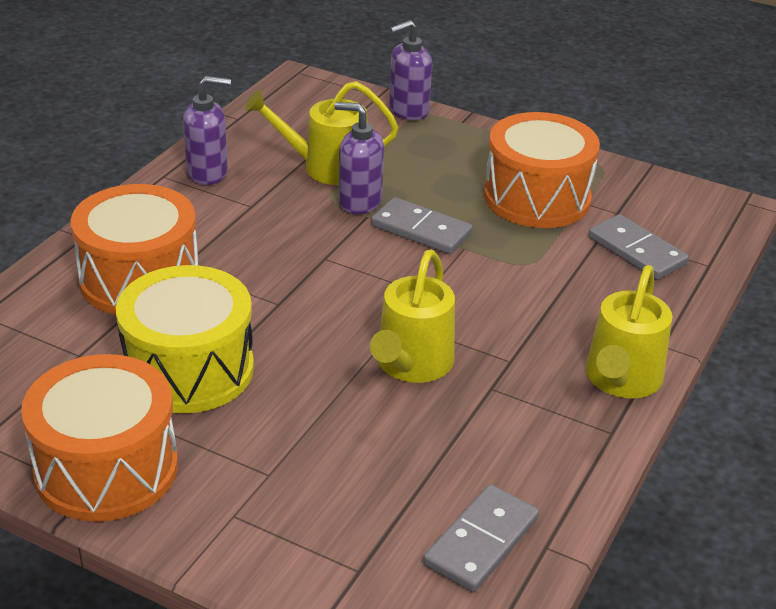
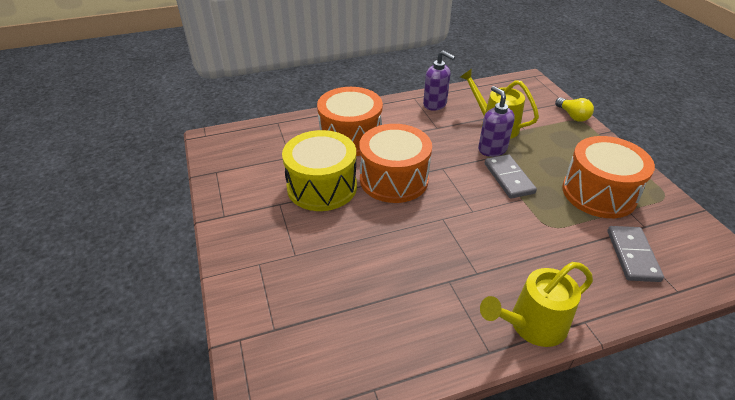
camera: 45 degrees right, 5 degrees up
orange drum [21,354,178,522] -> orange drum moved to [359,124,432,203]
yellow watering can [370,250,455,383] -> none
purple soap dispenser [389,20,432,120] -> yellow light bulb [555,98,594,122]
grey domino [423,484,539,592] -> none

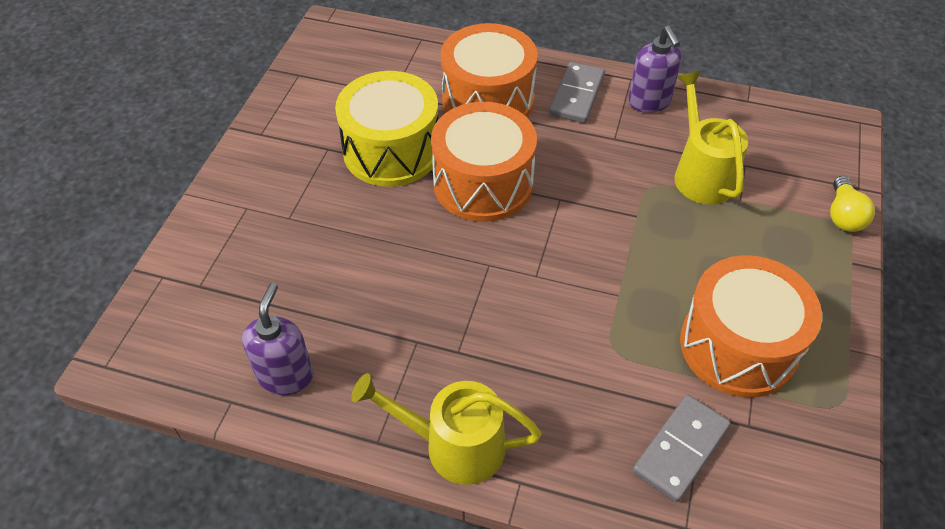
camera: 35 degrees right, 10 degrees up
purple soap dispenser [478,86,515,157] -> purple soap dispenser moved to [242,283,313,395]
grey domino [485,155,537,199] -> grey domino moved to [549,62,605,123]

